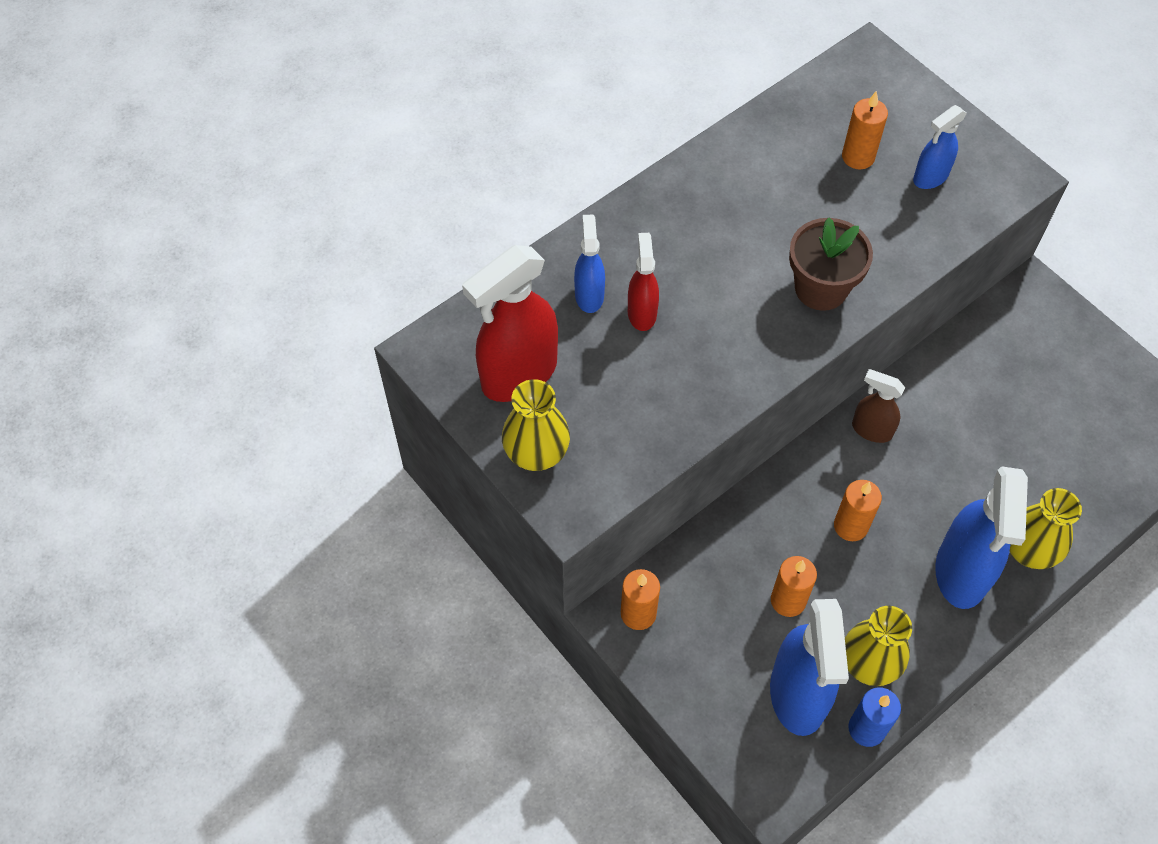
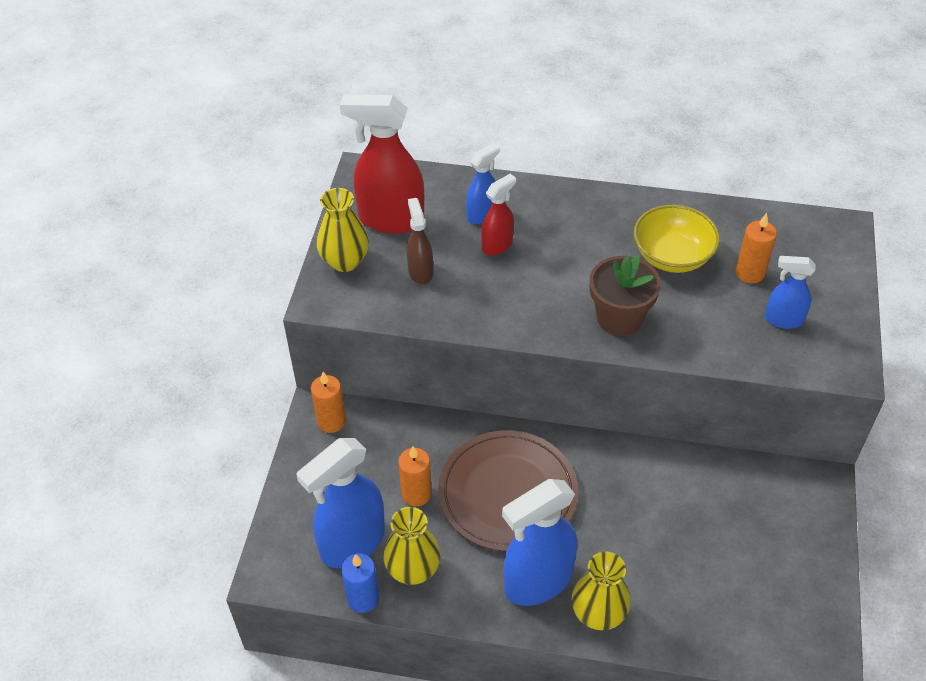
camera: 50 degrees right, 10 degrees down
orange candle [834,480,882,541] -> brown plate [438,430,578,552]
brown spray bottle [852,369,905,443] -> brown spray bottle moved to [407,198,433,284]
none -> yellow bowl [634,205,720,273]

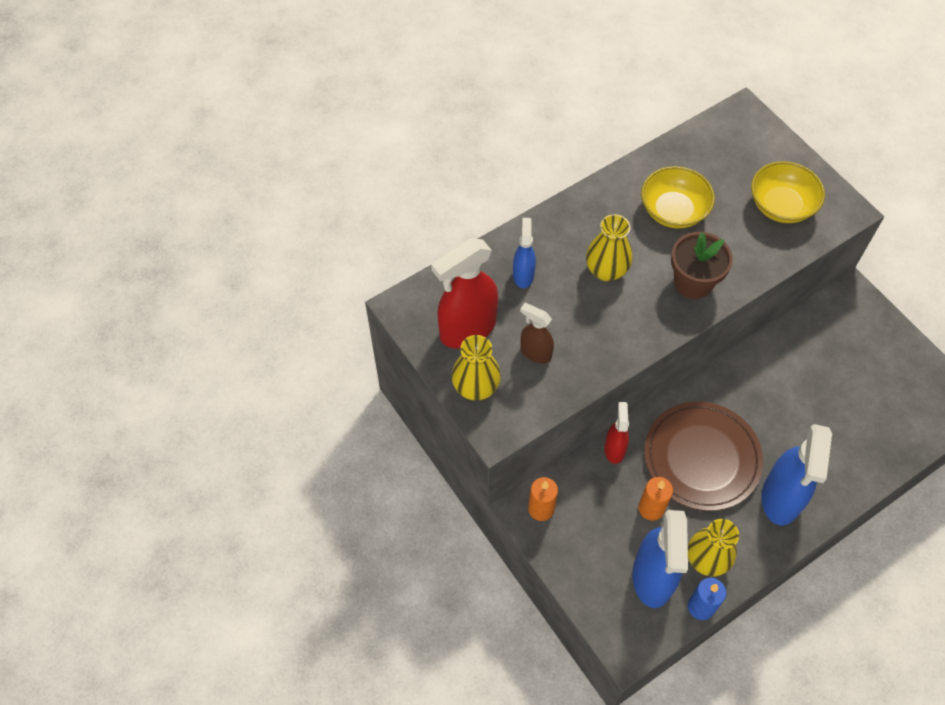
camera: 45 degrees left, 10 degrees up
red spray bottle [481,174,516,255] -> red spray bottle moved to [604,402,629,464]
yellow vase [572,551,631,630] -> yellow vase moved to [586,214,632,281]
orange candle [736,213,777,284] -> none
blue spray bottle [765,256,815,329] -> yellow bowl [751,161,825,223]

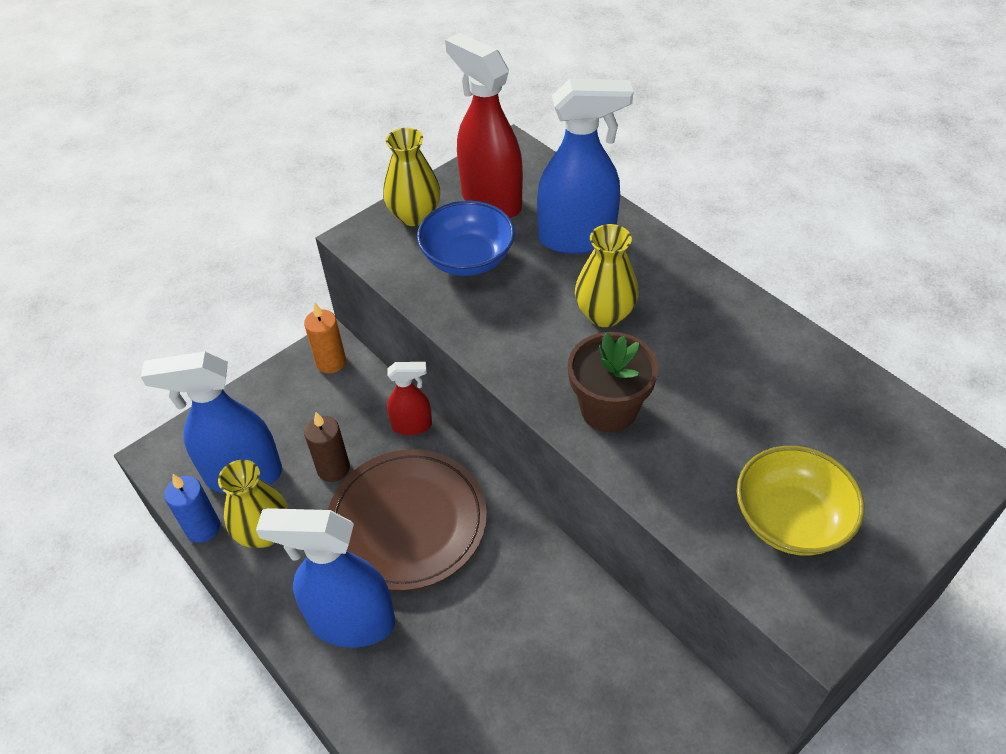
camera: 85 degrees right, 10 degrees down
blue spray bottle [513,218,536,288] -> blue spray bottle [537,79,633,254], size x1.86
brown spray bottle [520,303,554,363] -> blue bowl [417,201,515,276]
orange candle [638,477,673,521] -> brown candle [304,412,350,482]
yellow bowl [641,166,715,228] -> none

